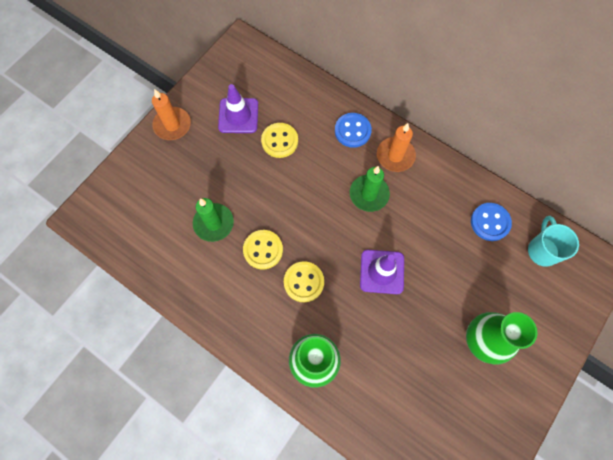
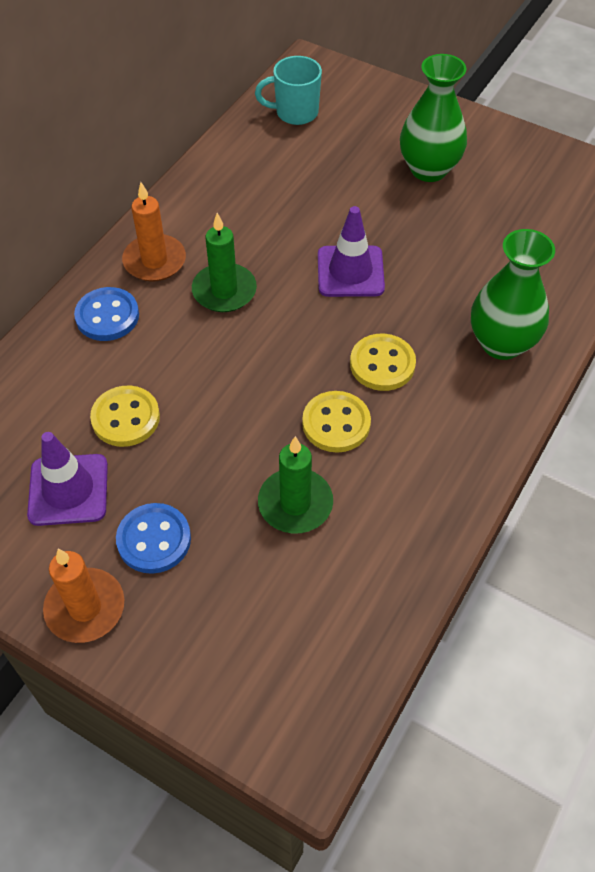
camera: 95 degrees left, 15 degrees down
blue button [471,203,512,241] -> blue button moved to [116,503,191,574]

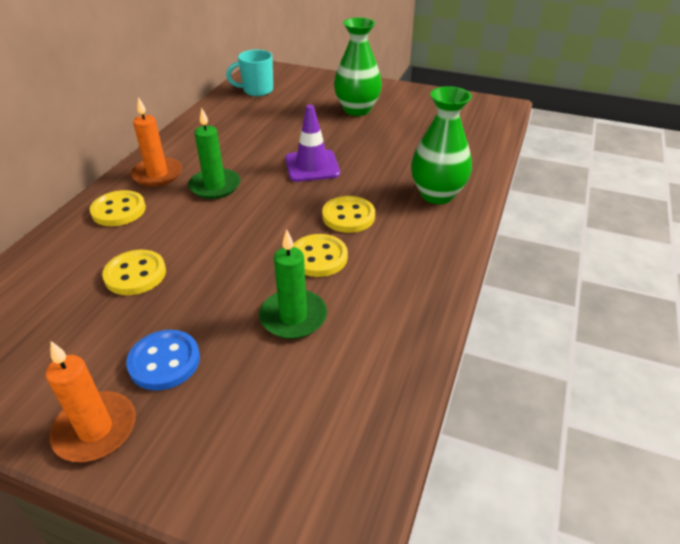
camera: 10 degrees left, 15 degrees down
purple traffic cone [27,432,108,526] -> none
blue button [74,287,139,341] -> yellow button [90,190,146,226]

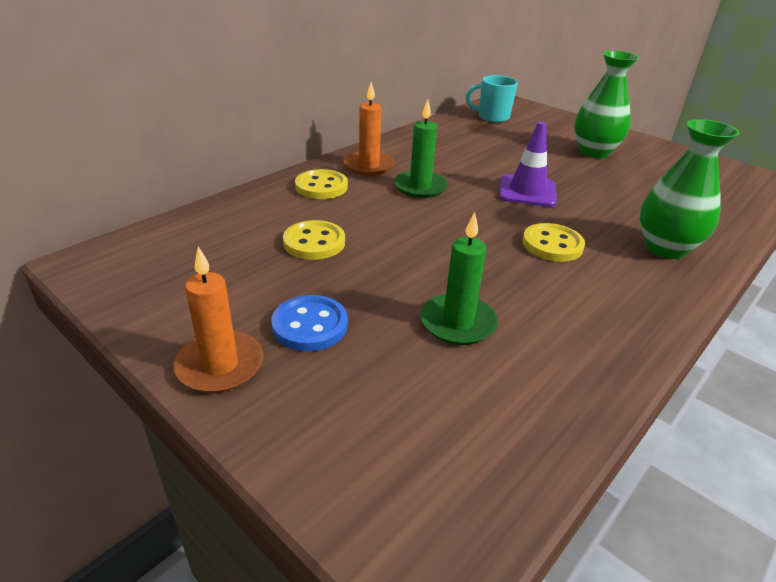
camera: 20 degrees right, 5 degrees down
yellow button [293,234,348,277] -> none

